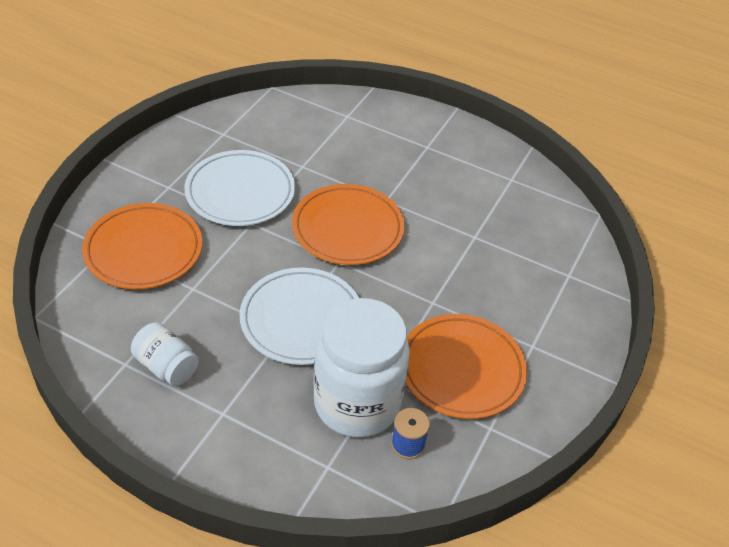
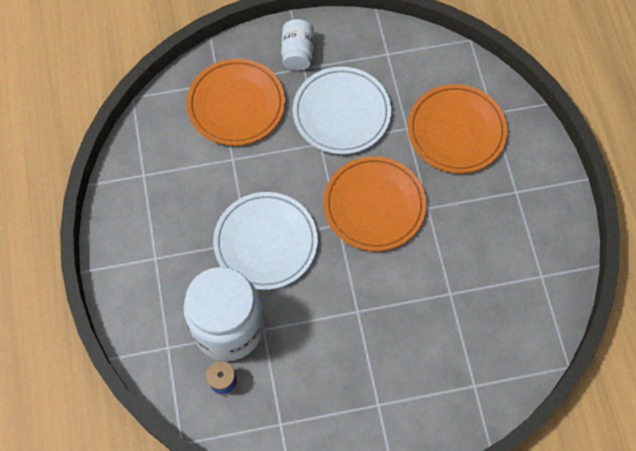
camera: 55 degrees right, 20 degrees up
white jar [131,322,199,386] -> white jar moved to [281,19,314,71]
orange plate [406,314,527,419] -> orange plate moved to [408,84,507,173]

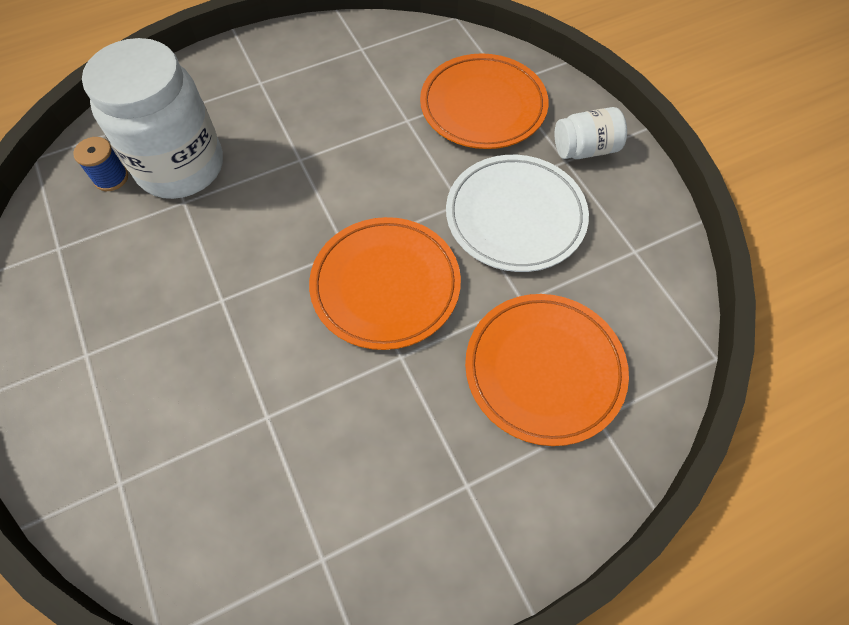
camera: 75 degrees right, 5 degrees down
white plate [213,192,318,290] -> none

